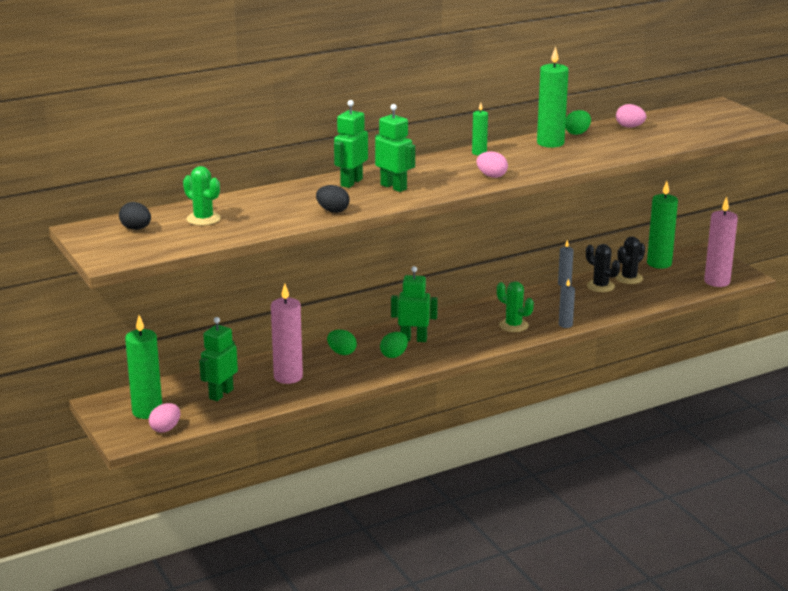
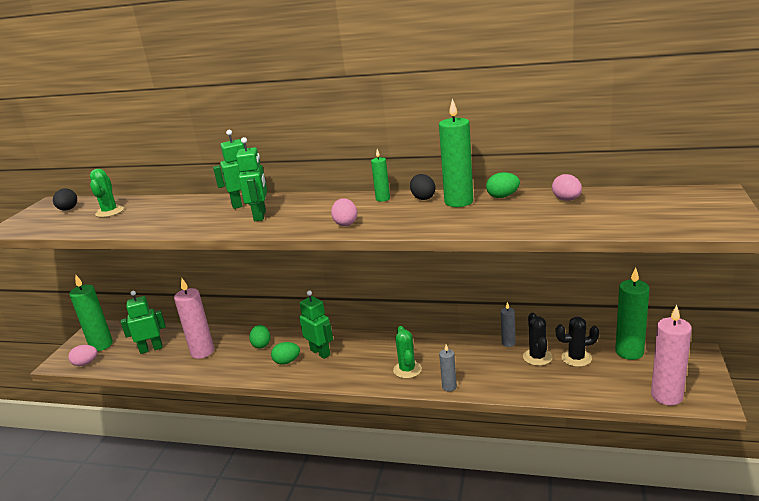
camera: 45 degrees right, 0 degrees up
black egg [316,185,350,213] -> black egg moved to [410,174,436,200]

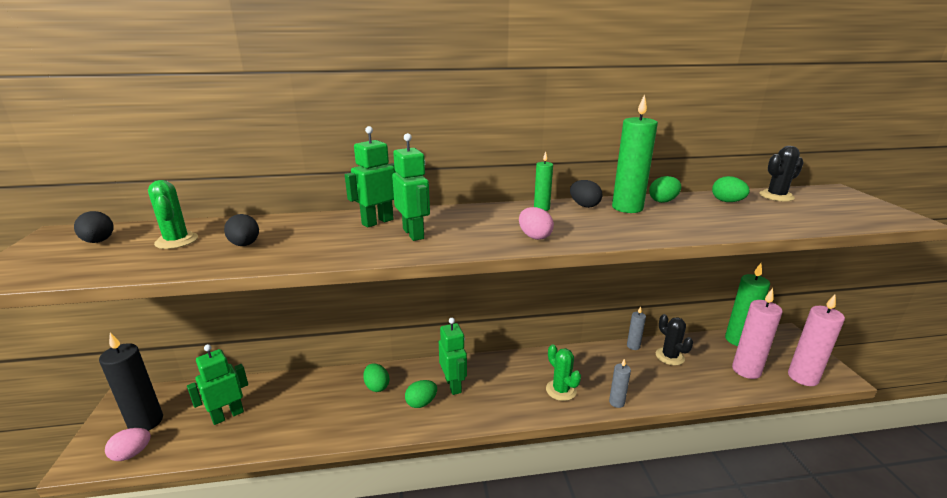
camera: 25 degrees left, 0 degrees up
green candle [69,274,113,351] -> black candle [99,332,163,431]
pink candle [174,278,214,359] -> pink candle moved to [732,288,783,379]
green robot [299,290,333,359] -> green robot turned 45 degrees clockwise [439,318,467,395]
pink egg [552,174,582,201] -> green egg [712,176,750,202]
black cactus [556,317,599,367] -> black cactus moved to [759,146,804,202]
none -> black egg [224,214,259,246]

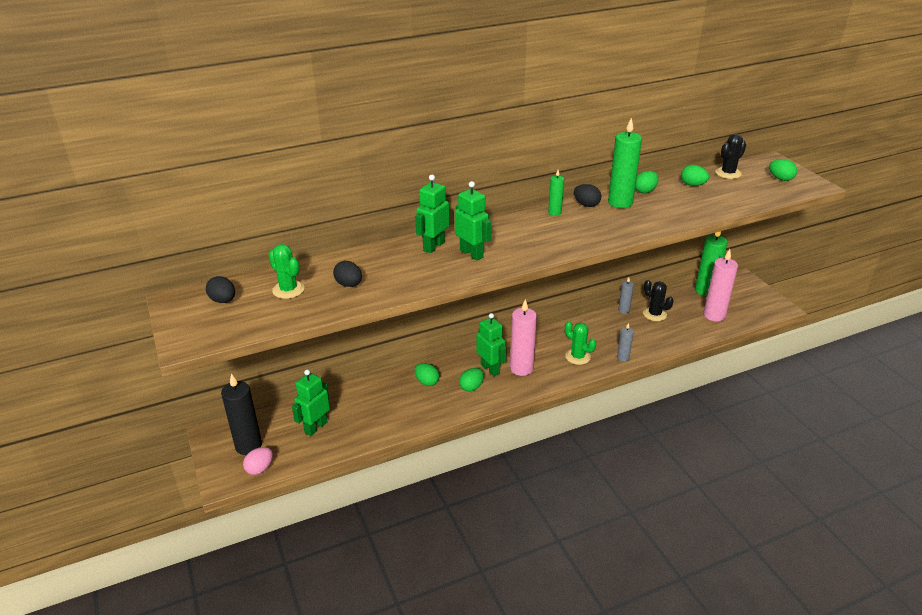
camera: 15 degrees left, 10 degrees up
pink egg [519,207,554,240] -> none
pink candle [788,294,845,386] -> pink candle moved to [510,299,537,376]
none -> green egg [769,159,797,181]

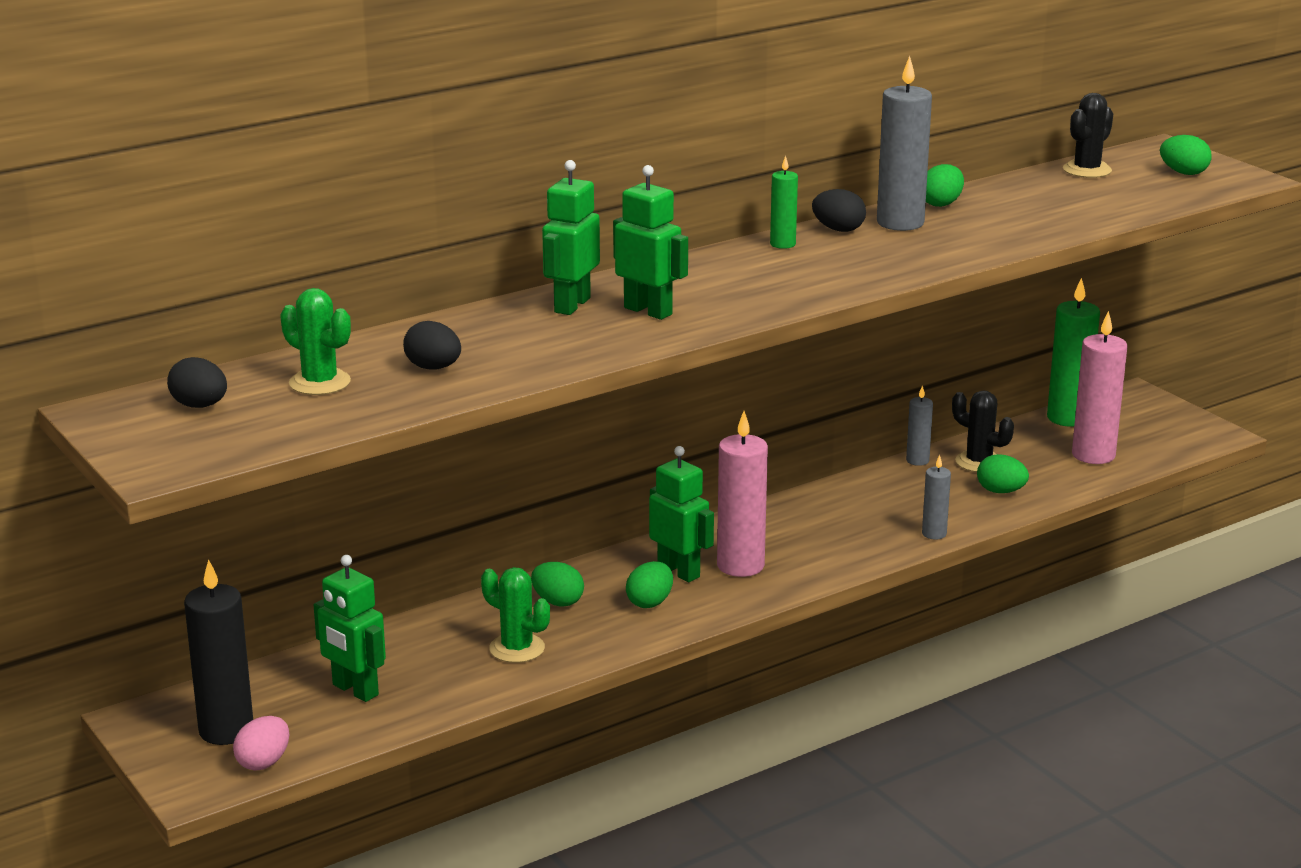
camera: 10 degrees left, 10 degrees down
green robot [292,370,330,436] -> green robot turned 75 degrees counterclockwise [314,555,386,702]
green cactus [565,321,596,365] -> green cactus moved to [481,567,550,663]
green candle [608,118,642,208] -> grey candle [877,56,932,231]
green egg [681,165,709,186] -> green egg moved to [977,454,1029,493]

